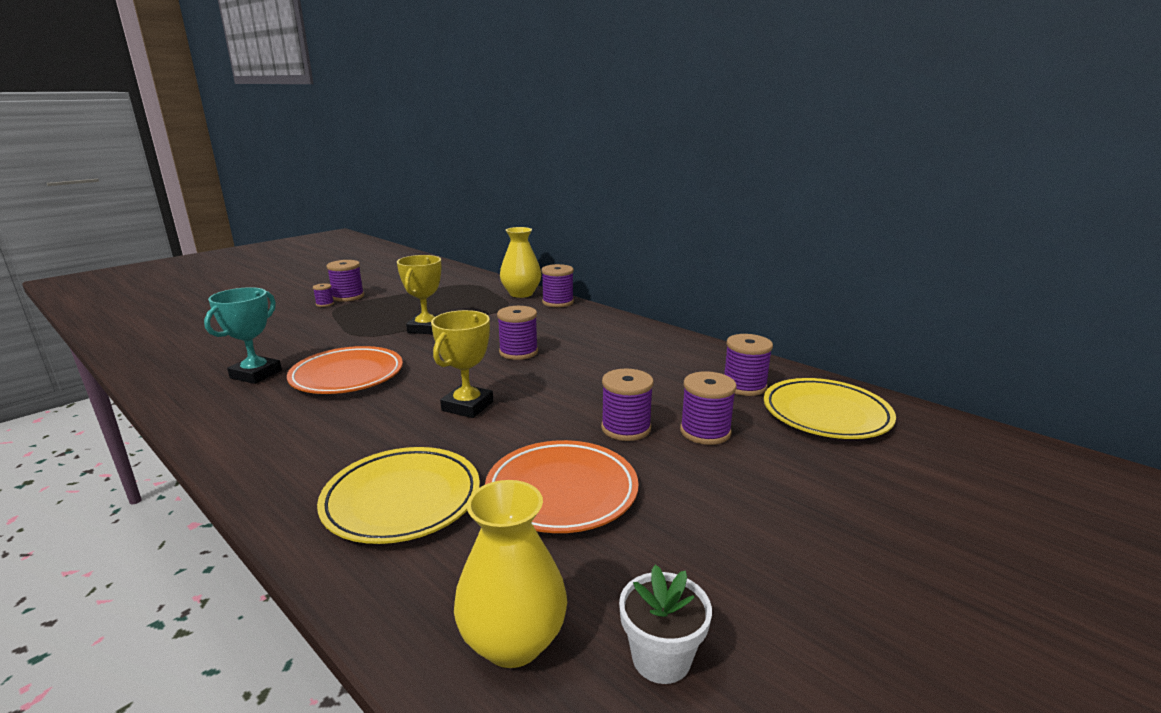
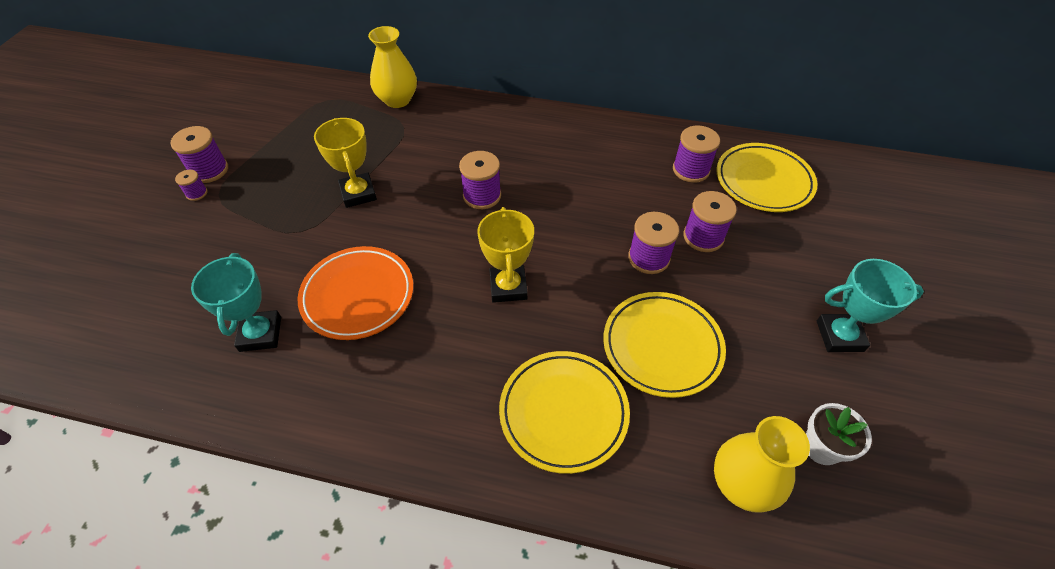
camera: 30 degrees left, 30 degrees up
orange plate [485,440,639,533] -> yellow plate [603,292,726,398]
purple spool [541,264,574,307] -> none
none -> turquoise trophy [817,259,924,352]

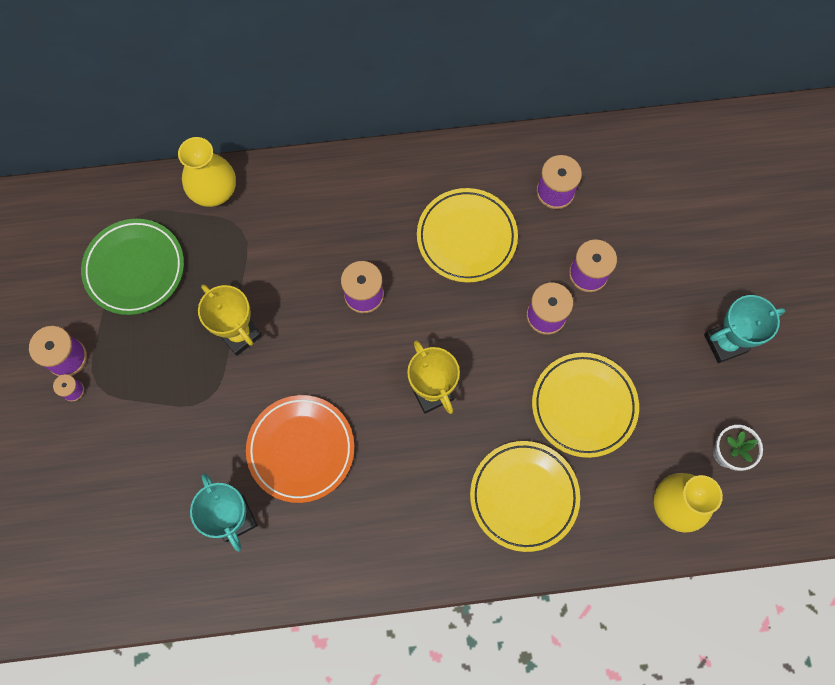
camera: 20 degrees left, 20 degrees up
yellow plate [716,143,817,212] -> yellow plate moved to [417,188,518,283]
none -> green plate [81,219,184,315]

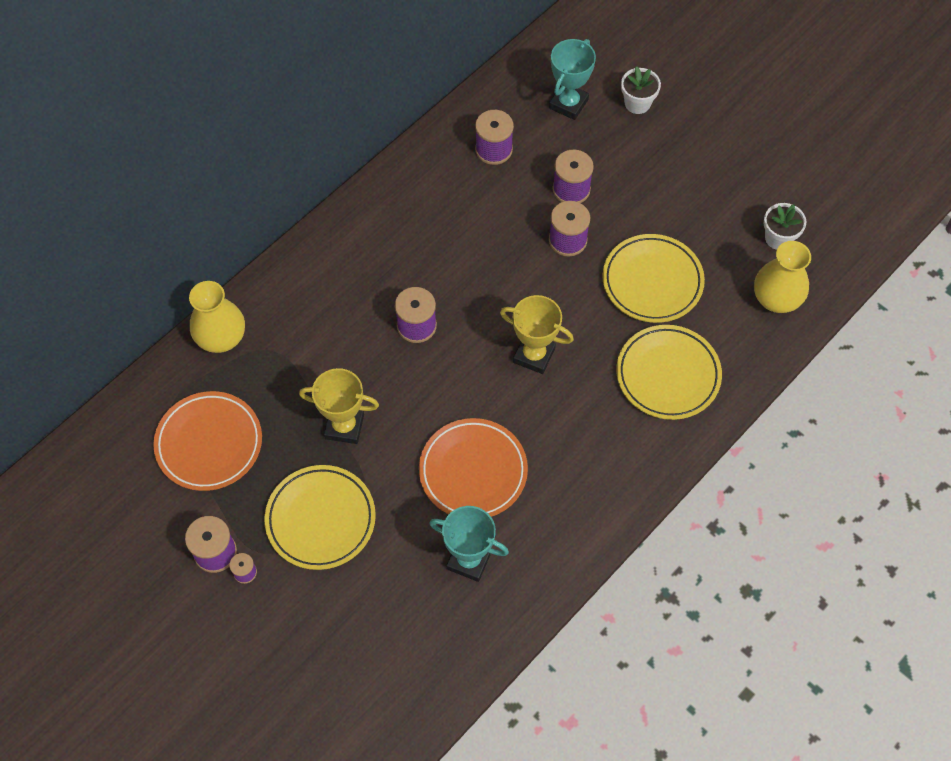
camera: 40 degrees left, 10 degrees down
green plate [81,219,184,315] -> orange plate [153,391,262,491]
yellow plate [417,188,518,283] -> yellow plate moved to [264,465,376,570]
turquoise trophy [704,295,785,363] -> turquoise trophy moved to [549,39,596,120]
none -> white flower pot [621,66,661,114]

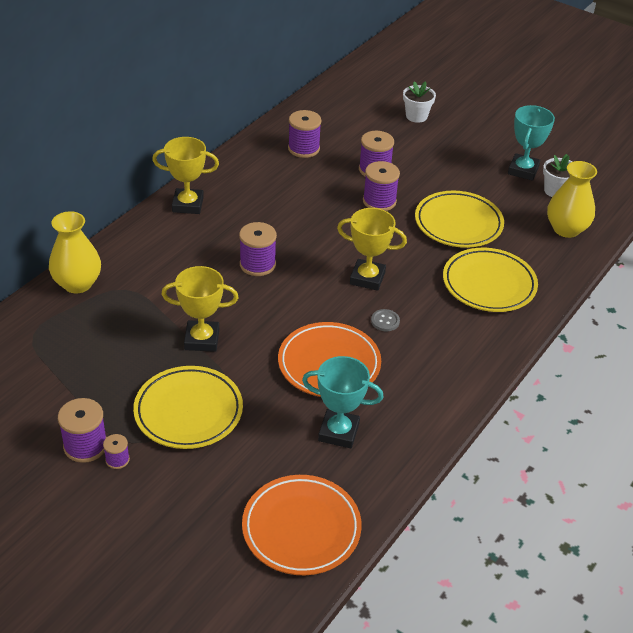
camera: 10 degrees left, 20 degrees down
orange plate [153,391,262,491] -> orange plate moved to [242,475,362,575]
turquoise trophy [549,39,596,120] -> turquoise trophy moved to [508,105,555,181]
none -> yellow trophy [152,137,219,214]
none -> grey button [371,309,400,331]

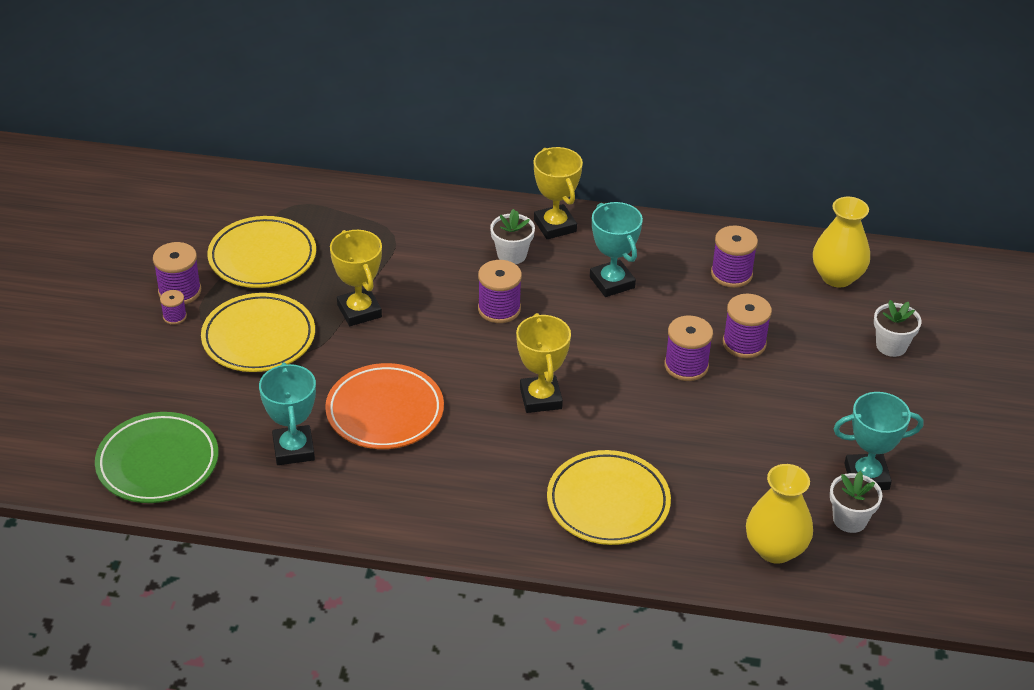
camera: 65 degrees right, 0 degrees up
yellow vase [49,211,101,294] -> yellow vase moved to [813,197,870,287]
orange plate [242,475,362,575] -> green plate [95,412,219,503]
grey button [371,309,400,331] -> none
yellow plate [415,191,504,248] -> yellow plate moved to [208,216,316,288]
none -> white flower pot [490,209,535,264]
none -> turquoise trophy [590,202,643,297]

